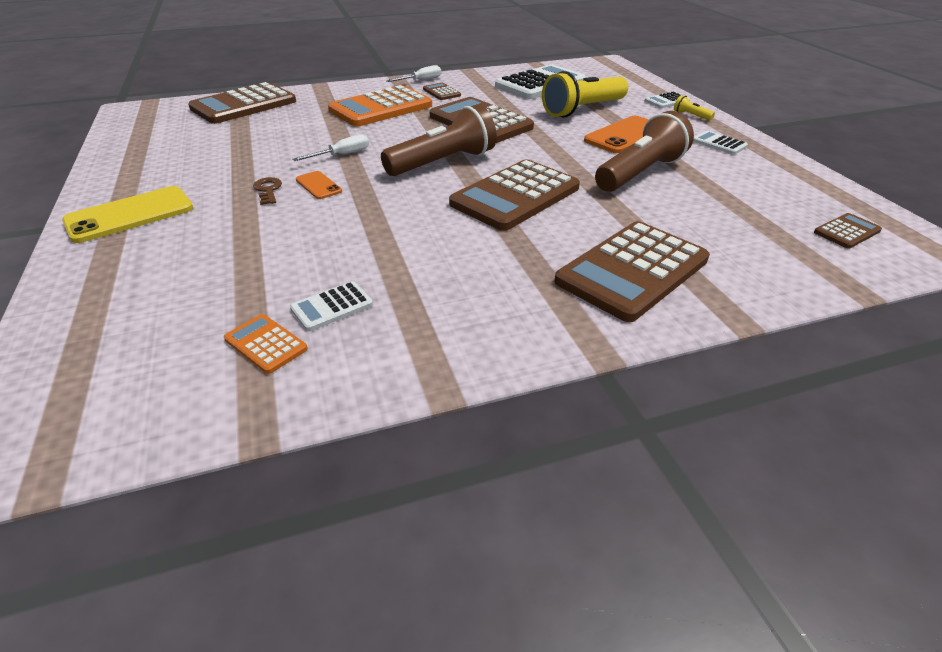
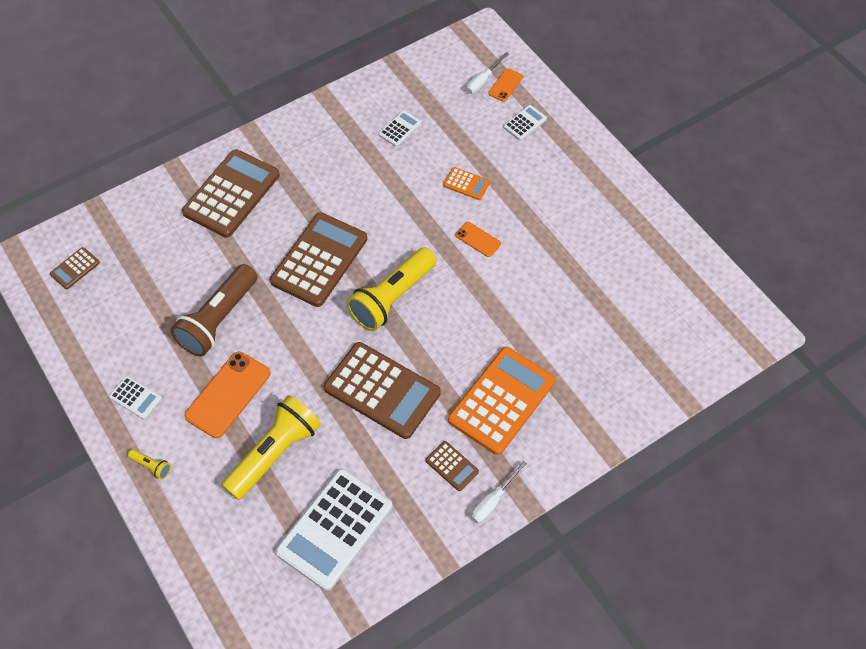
camera: 165 degrees right, 20 degrees up
yellow phone [62,186,193,243] -> none
brown calculator [188,82,296,124] -> none
orange calculator [224,314,308,374] -> orange calculator moved to [443,167,490,200]
brown key [253,177,282,205] -> none
white screwdriver [292,134,369,161] -> white screwdriver moved to [466,52,509,94]
brown flashlight [381,104,497,176] -> yellow flashlight [346,247,437,331]
white calculator [645,92,690,108] -> white calculator moved to [503,105,547,140]
none -> orange phone [488,68,523,102]

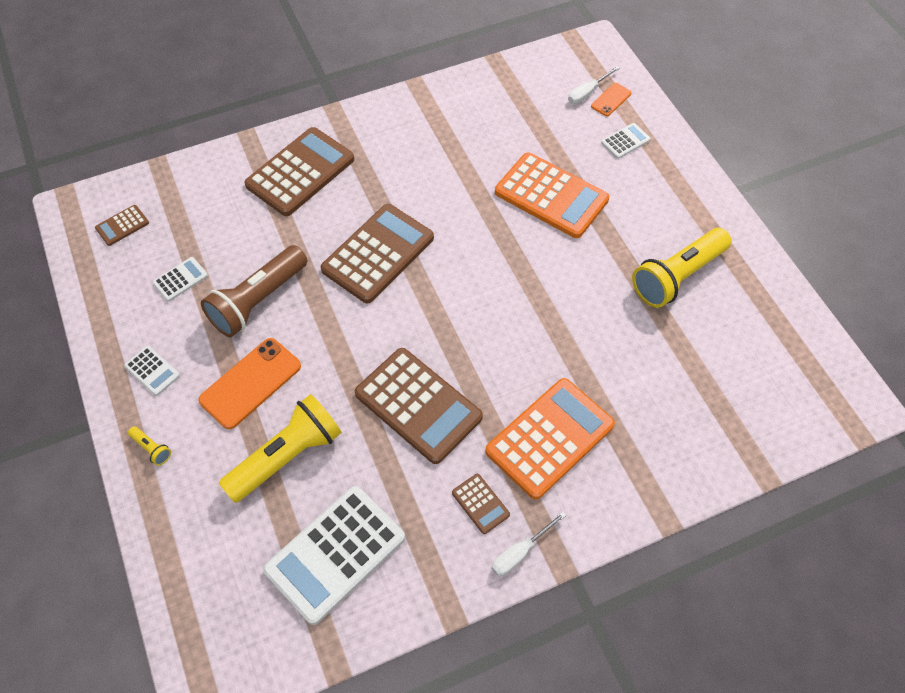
camera: 10 degrees right, 0 degrees up
yellow flashlight [346,247,437,331] -> yellow flashlight moved to [632,228,731,308]
white calculator [379,110,422,147] -> white calculator moved to [152,257,208,302]
orange calculator [443,167,490,200] -> orange calculator [495,152,609,238], size x2.22
orange phone [455,222,501,257] -> none

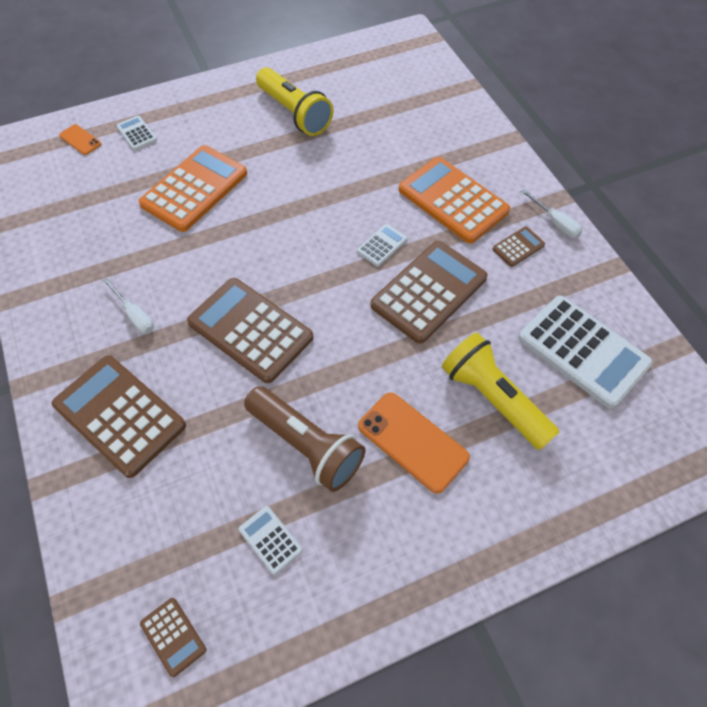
camera: 90 degrees left, 0 degrees up
white calculator [124,346,180,396] -> white calculator moved to [357,224,407,267]
yellow flashlight [128,426,171,466] -> none
white screwdriver [568,66,620,104] -> white screwdriver moved to [103,278,154,334]

